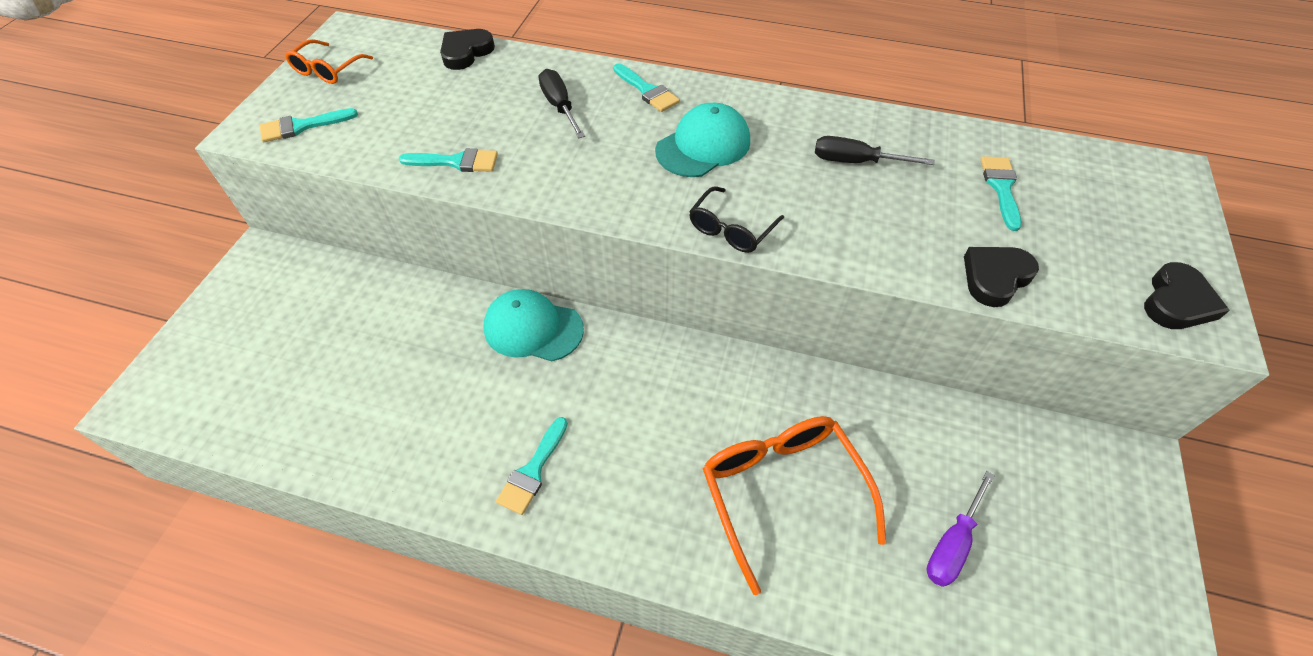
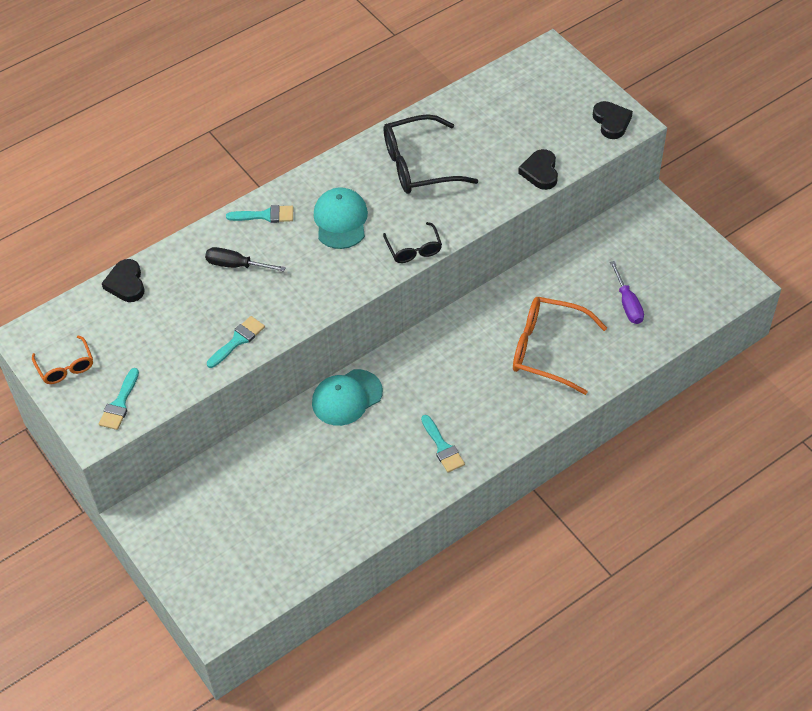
camera: 50 degrees left, 0 degrees up
black screwdriver [815,136,935,165] -> black glasses [384,114,478,194]
turquoise brush [981,156,1022,231] -> none

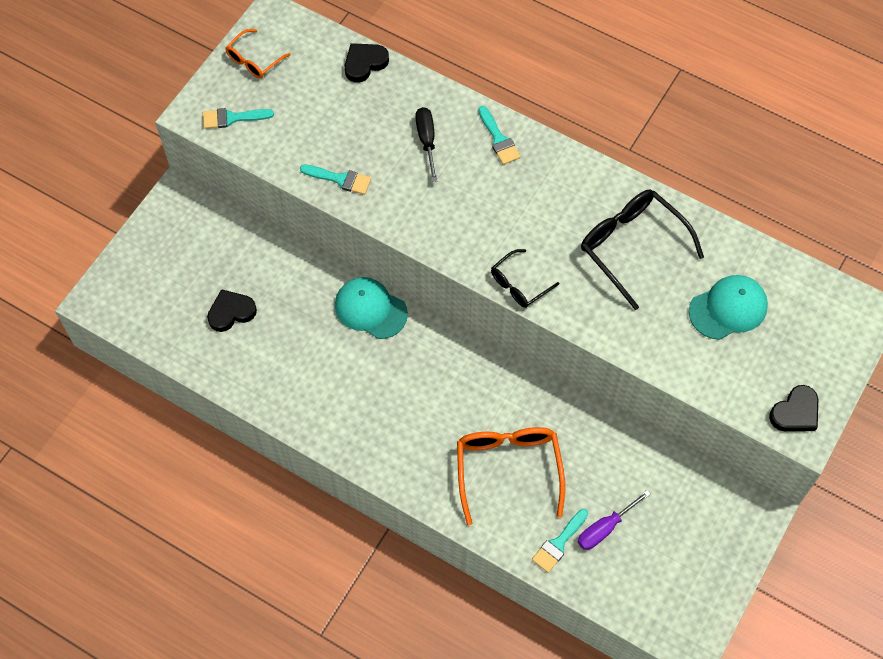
camera: 65 degrees right, 10 degrees up
turquoise cap [313,187,368,249] -> turquoise cap moved to [689,275,768,340]
turquoise brush [421,415,465,472] -> turquoise brush moved to [532,509,588,573]
black heart [518,149,558,190] -> black heart moved to [207,289,257,332]

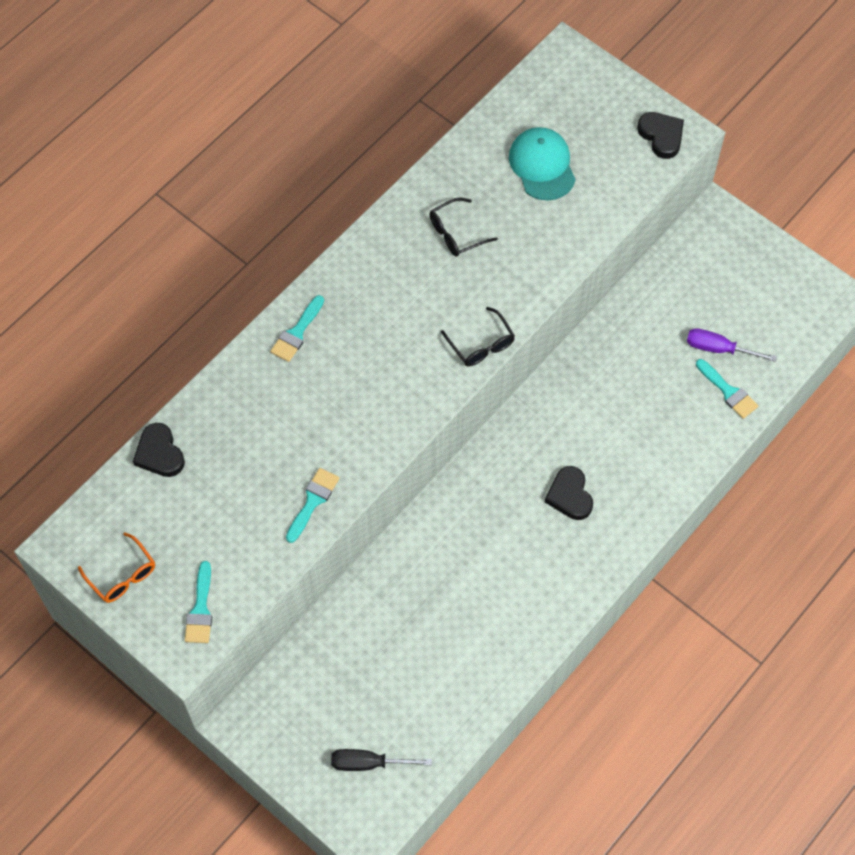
camera: 80 degrees left, 0 degrees up
black heart [207,289,257,332] -> black heart moved to [545,466,593,520]
turquoise cap [335,277,408,339] -> none
black screwdriver [415,107,438,182] -> black screwdriver moved to [331,749,432,771]
orange glasses [457,427,565,525] -> none
turquoise brush [478,106,521,165] -> turquoise brush turned 135 degrees clockwise [270,295,324,362]
purple screwdriver [578,490,651,550] -> purple screwdriver turned 135 degrees clockwise [687,328,777,362]
black glasses [581,190,704,310] -> black glasses [430,198,498,257], size x0.55

